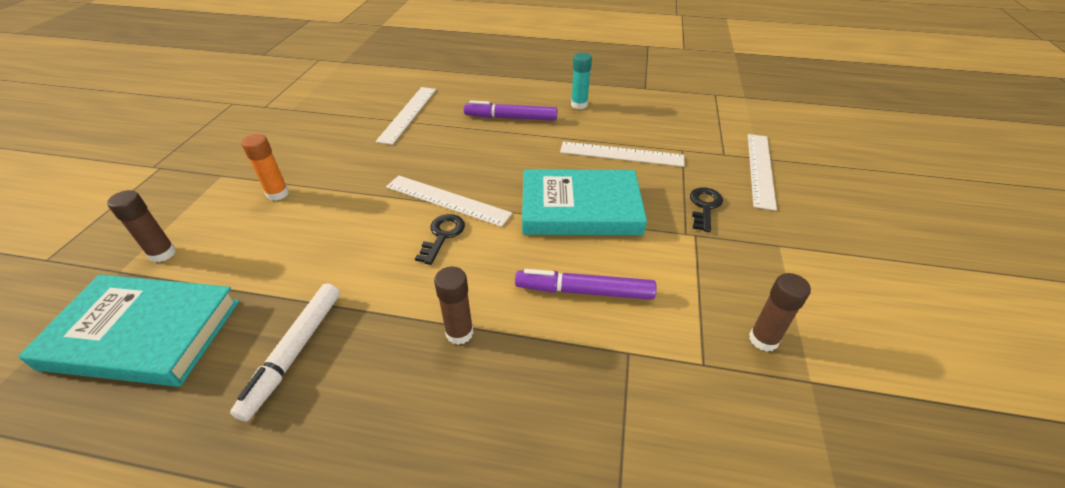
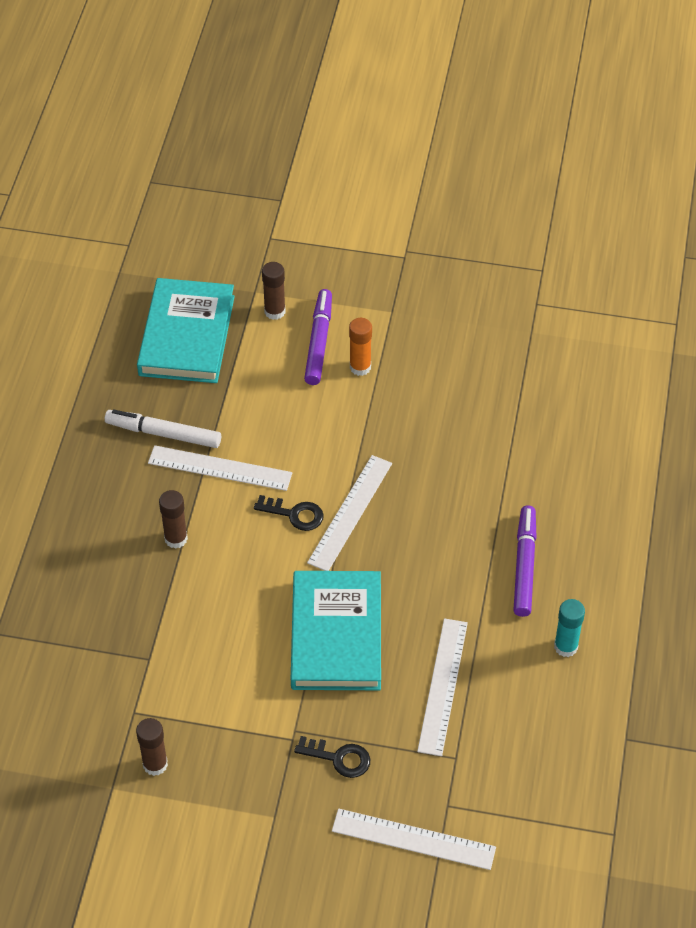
camera: 90 degrees right, 10 degrees up
white ruler [375,87,436,145] -> white ruler moved to [148,445,292,491]
purple marker [515,269,657,300] -> purple marker moved to [304,289,332,385]

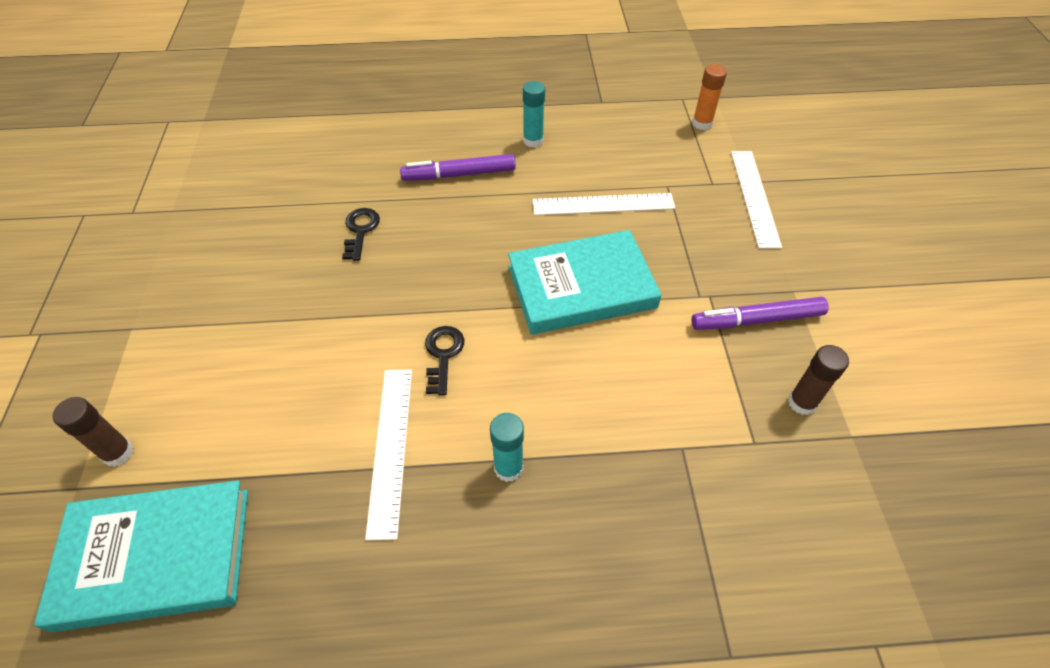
camera: 105 degrees left, 0 degrees up
white marker [105,409,221,448] -> none
brown glue stick [159,490,188,549] -> turquoise glue stick [490,413,524,482]
black key [294,736,370,778] -> black key moved to [342,208,380,261]
purple marker [304,289,332,385] -> purple marker moved to [691,297,829,330]
white ruler [307,455,392,571] -> none
orange glue stick [349,318,372,376] -> orange glue stick moved to [692,64,727,130]

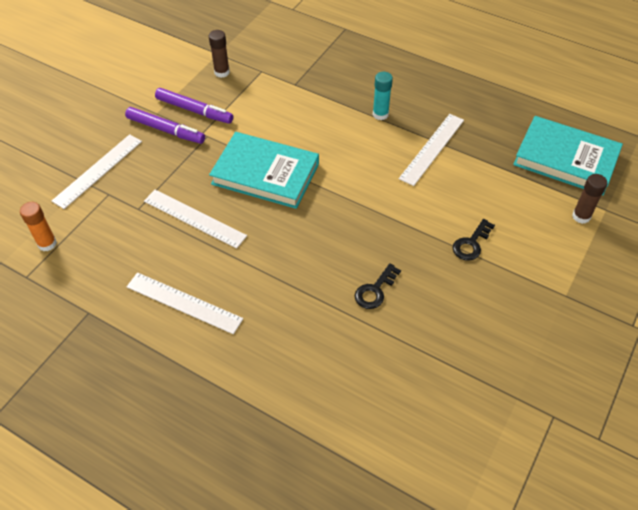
camera: 145 degrees left, 0 degrees up
purple marker [400,154,516,181] -> purple marker moved to [125,107,205,144]
black key [425,326,464,396] -> black key moved to [453,219,495,261]
turquoise glue stick [523,81,545,148] -> white ruler [127,272,243,334]

